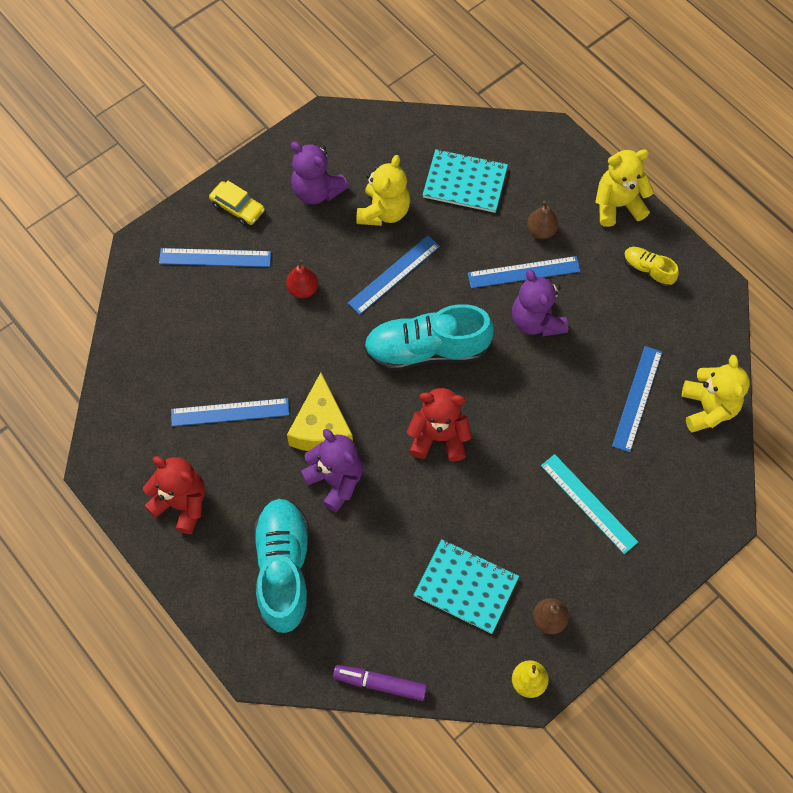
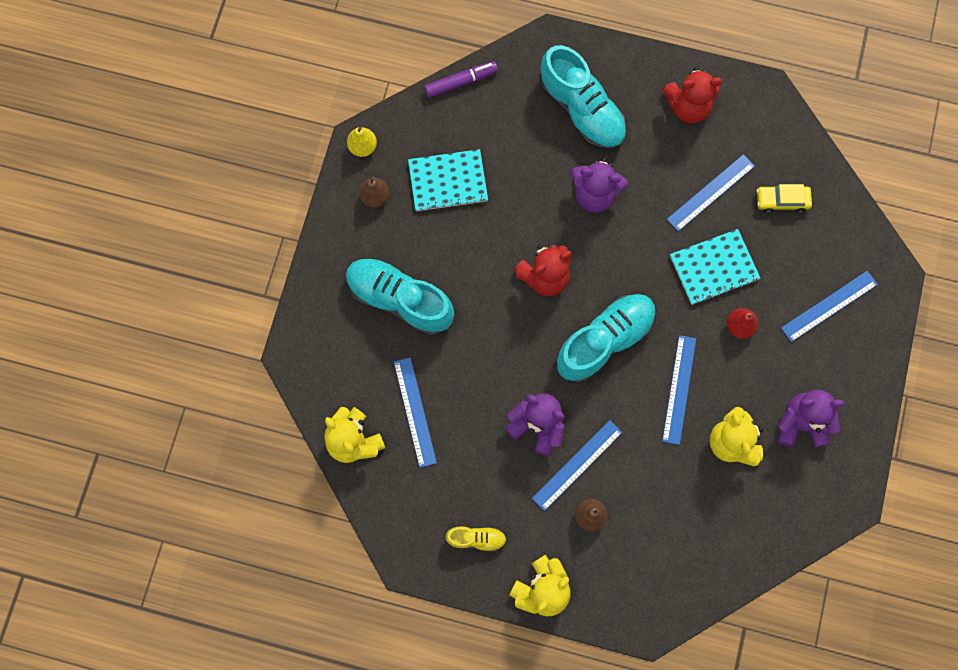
camera: 145 degrees right, 10 degrees up
yellow car [209,181,265,226] -> yellow car moved to [757,184,812,213]
yellow cheese [287,372,353,451] -> none
turquoise notebook [423,149,508,213] -> turquoise notebook moved to [670,229,761,305]
turquoise ruler [541,454,638,554] -> turquoise shoe [346,258,454,336]

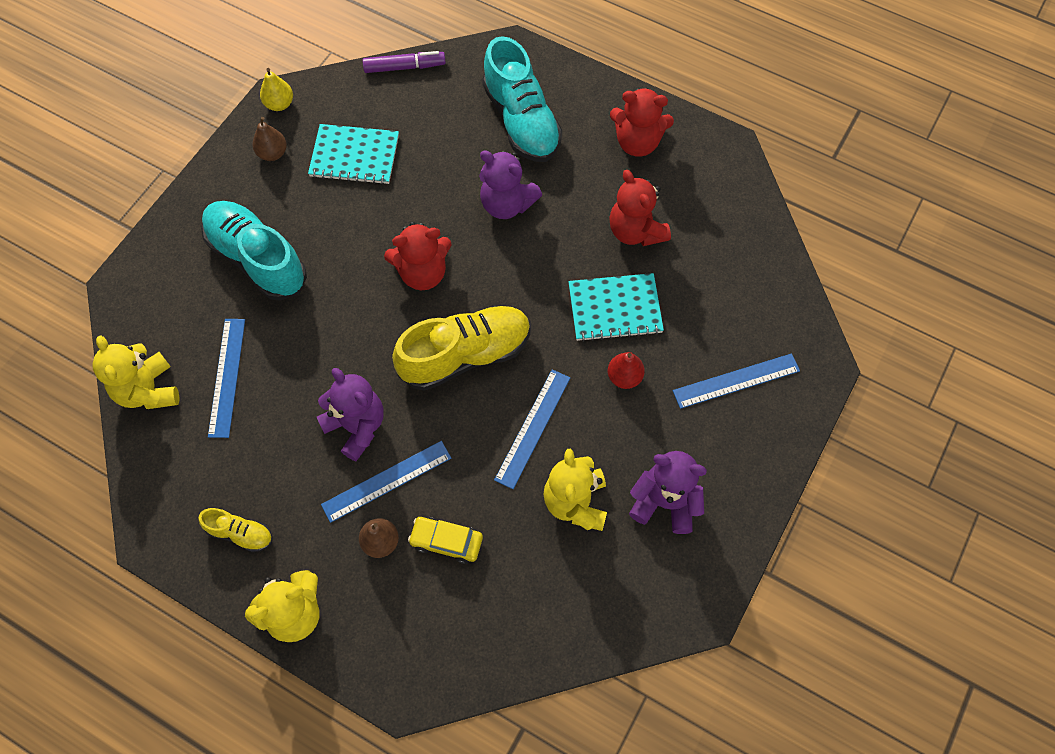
camera: 15 degrees right, 10 degrees down
turquoise shoe [556,293,656,384] -> yellow shoe [392,306,530,391]
blue ruler [667,154,755,231] -> red teddy bear [609,170,671,246]
yellow car [757,184,812,213] -> yellow car moved to [408,517,483,564]

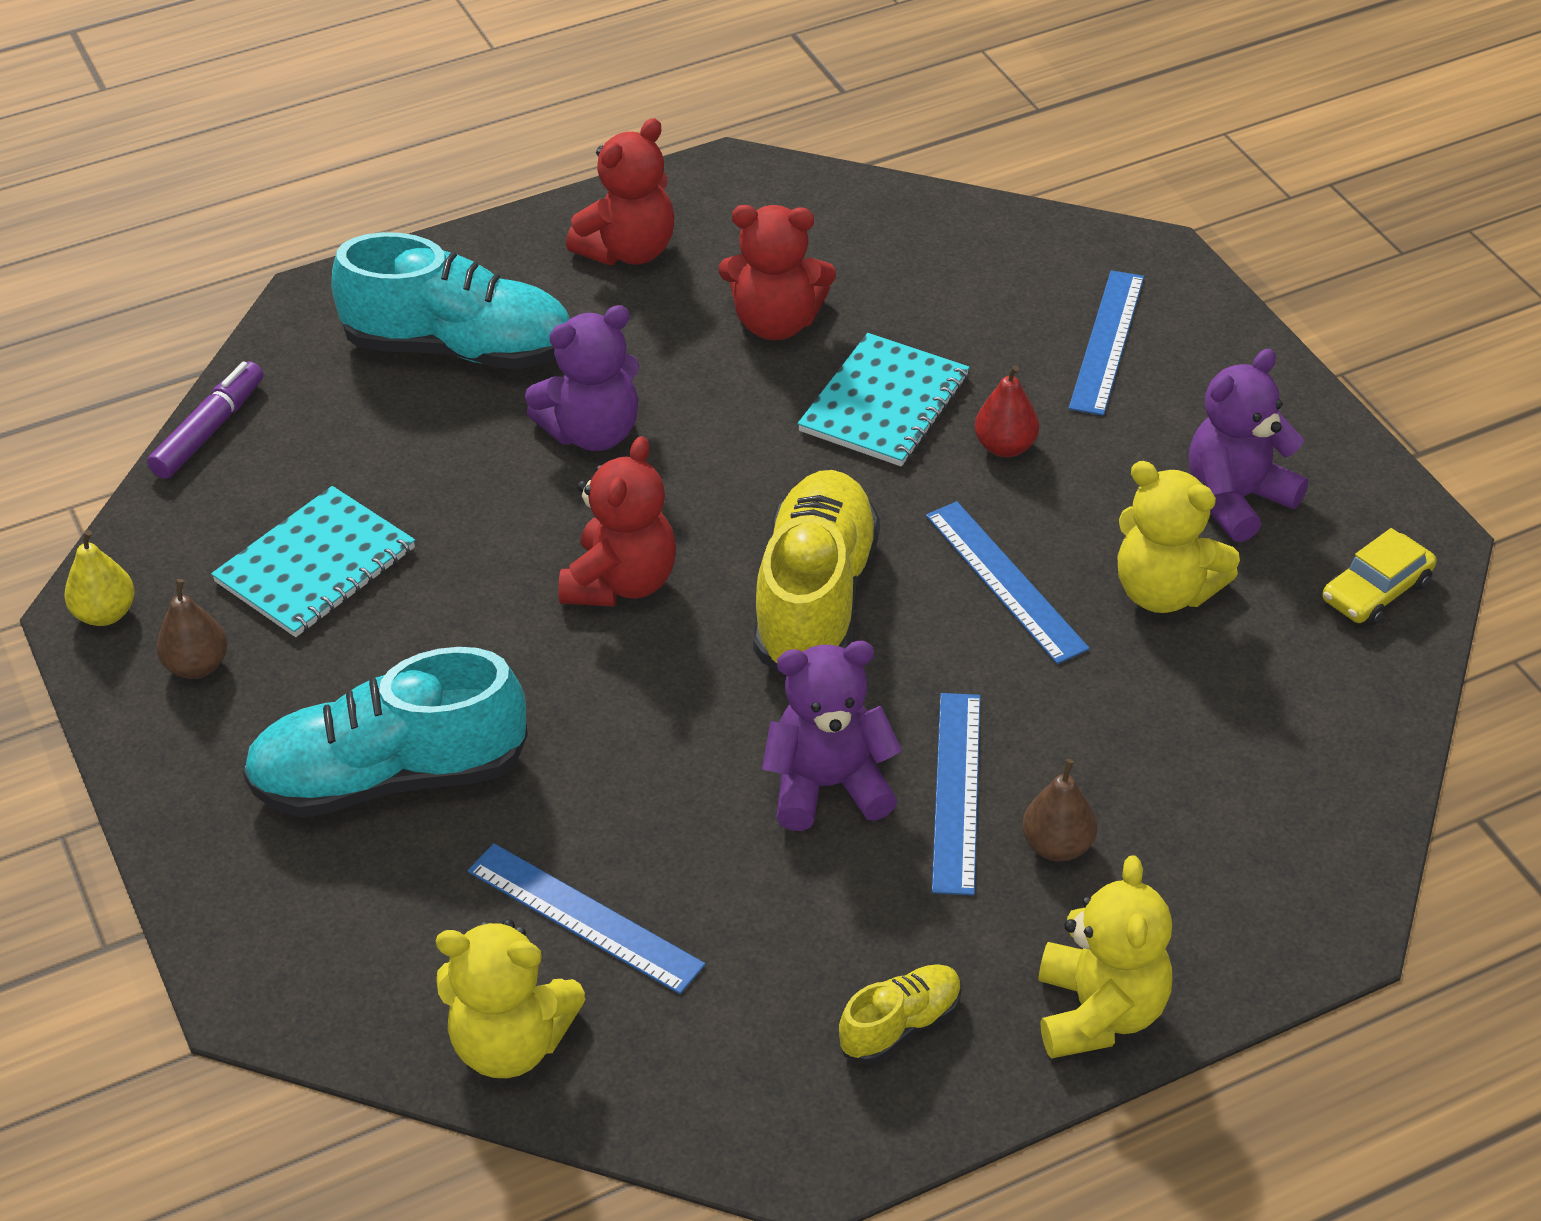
camera: 55 degrees left, 20 degrees down
yellow car [408,517,483,564] -> yellow car moved to [1322,528,1436,625]

